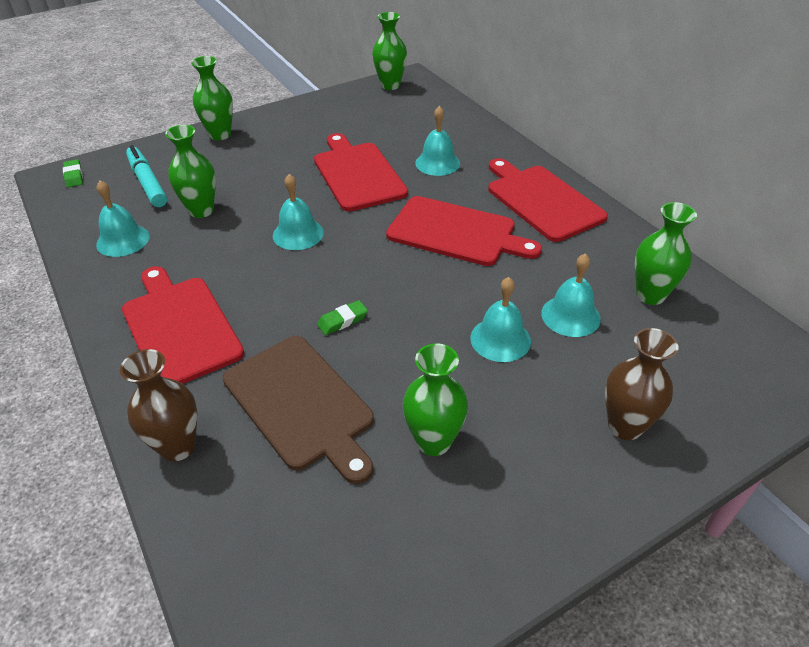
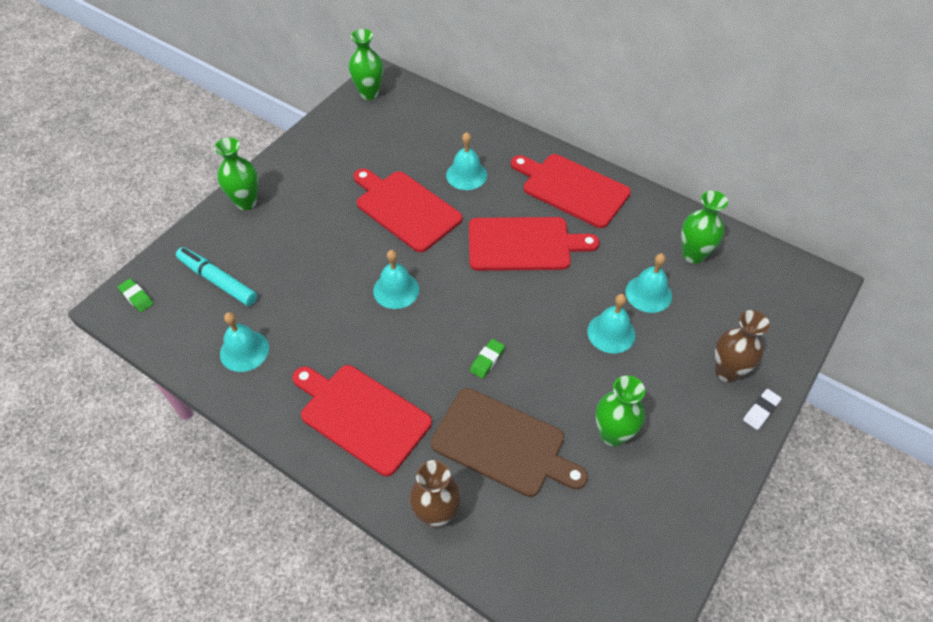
camera: 25 degrees left, 10 degrees up
green vase [165,125,216,218] -> none
none -> white eraser [743,389,781,430]

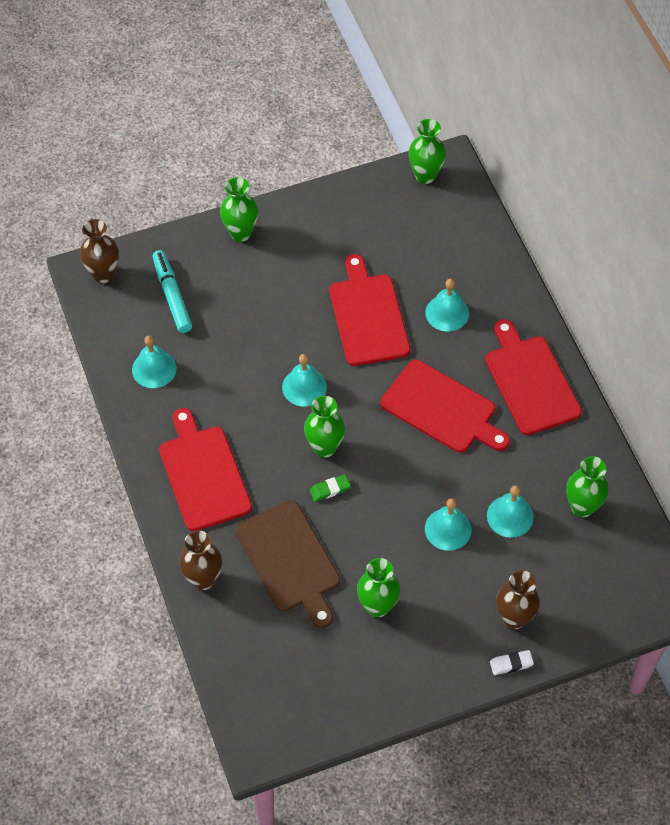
camera: 35 degrees right, 5 degrees up
green eraser [118,279,154,312] -> brown vase [80,219,119,283]
none -> green vase [304,396,345,458]

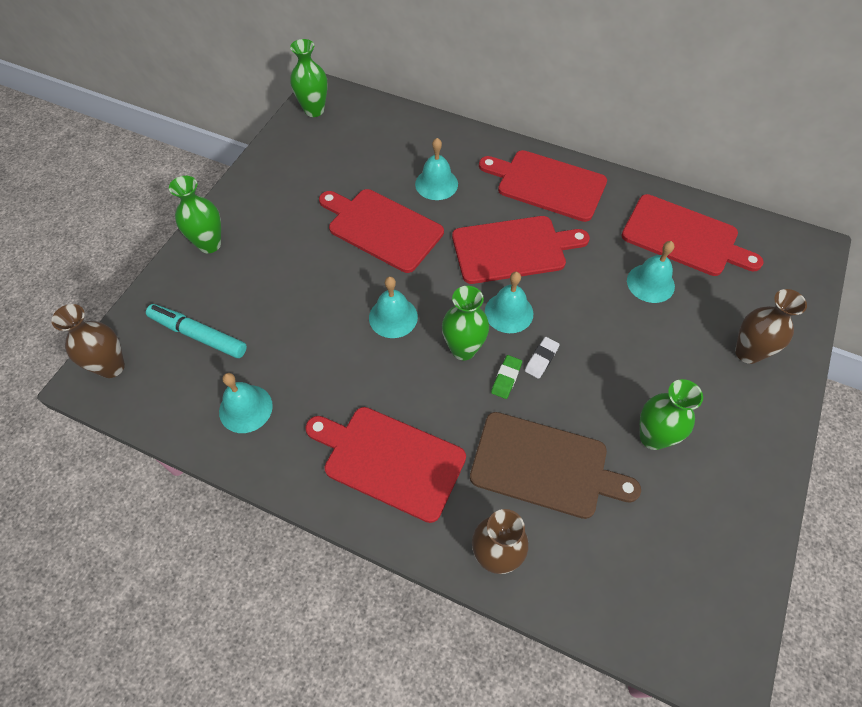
camera: 45 degrees left, 0 degrees up
turquoise bell [425,498,472,551] -> turquoise bell moved to [485,272,533,333]
white eraser [490,650,534,675] -> white eraser moved to [525,337,560,379]
green vase [566,456,609,517] -> red cutting board [621,194,764,276]

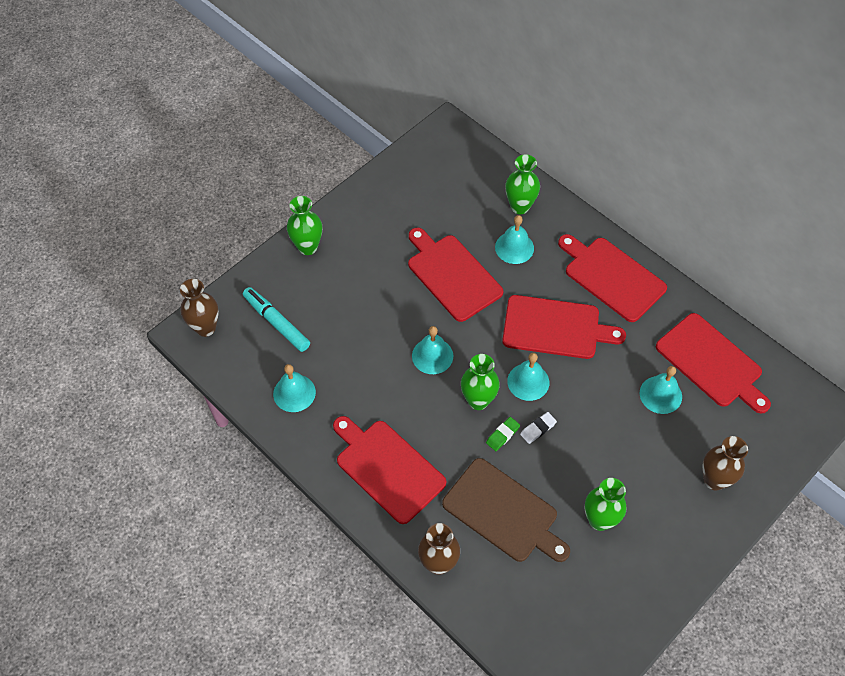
camera: 20 degrees right, 0 degrees up
green vase [290,39,328,117] -> green vase moved to [505,154,540,214]

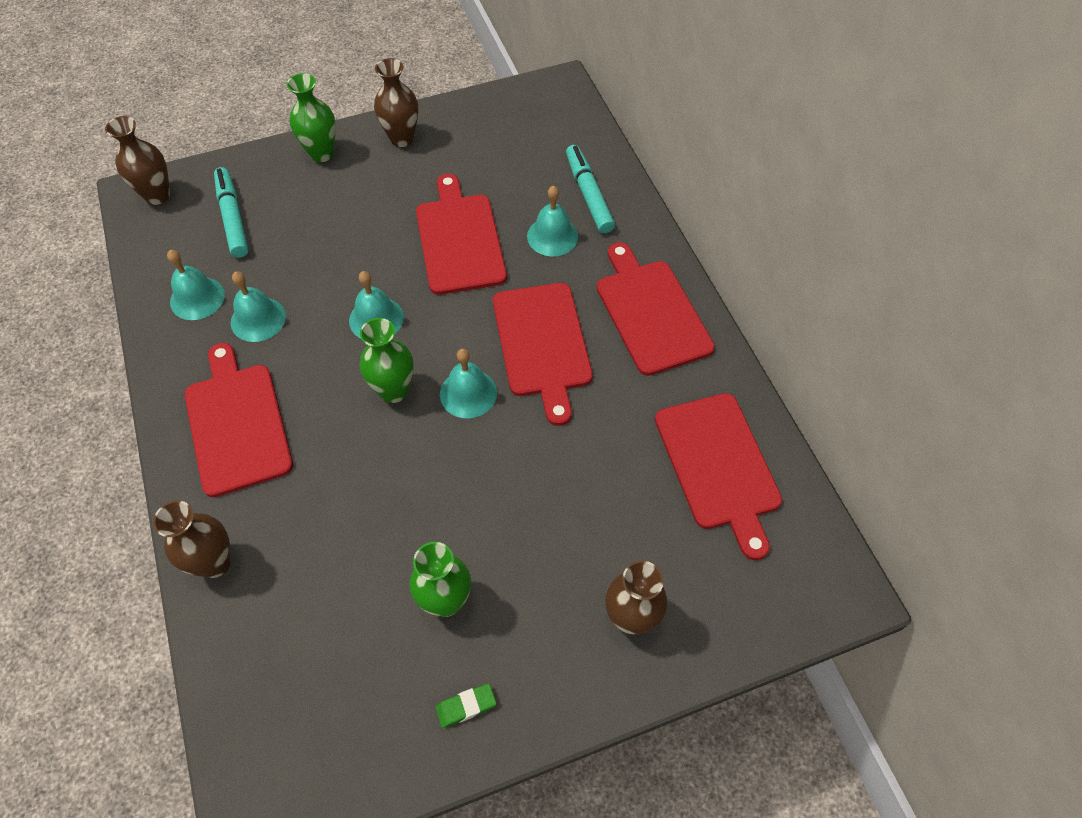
camera: 25 degrees right, 0 degrees up
brown cutting board [442,458,570,562] -> none
green eraser [486,417,520,451] -> green eraser moved to [435,683,496,728]
red cutting board [502,295,626,359] -> red cutting board turned 45 degrees clockwise [493,283,593,426]
green vase [505,154,540,214] -> turquoise marker [566,145,615,233]
white eraser [520,412,557,444] -> none
turquoise bell [640,366,682,414] -> turquoise bell moved to [231,271,286,342]
none -> brown vase [374,58,418,147]

